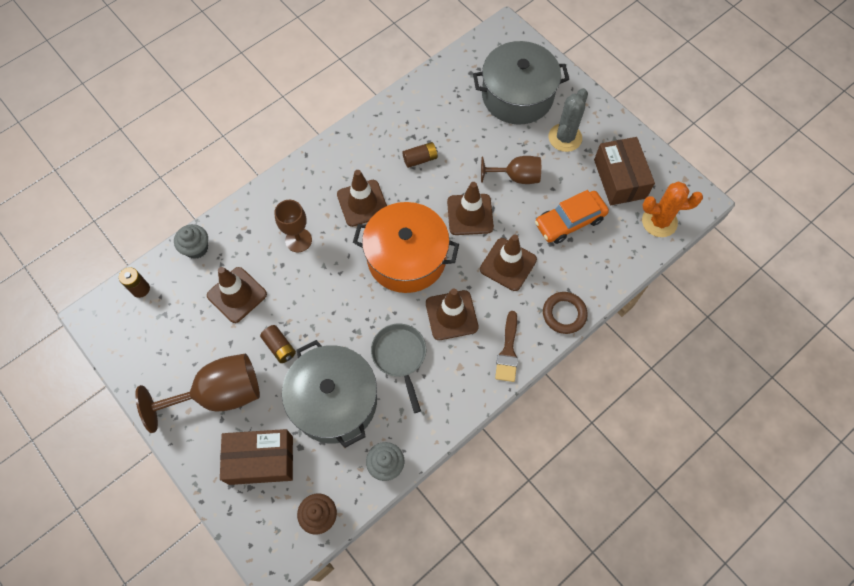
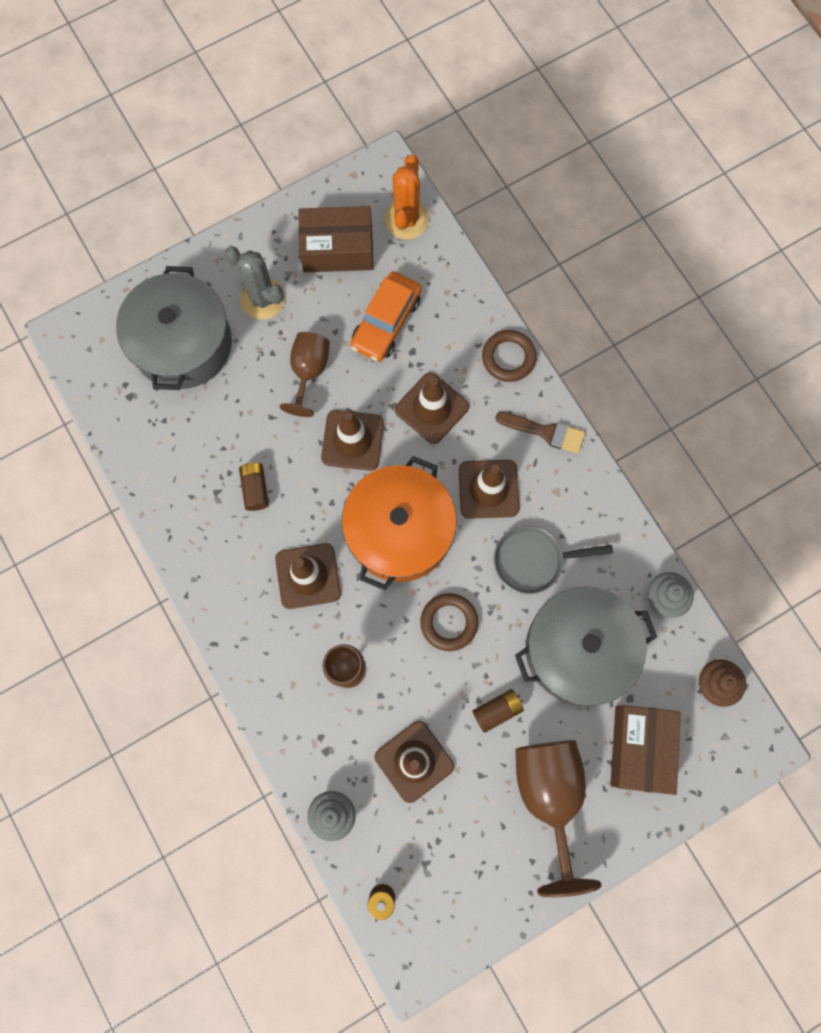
camera: 80 degrees left, 10 degrees up
orange car [535,190,609,244] -> orange car turned 45 degrees clockwise [350,271,421,362]
none -> brown ring [420,593,478,651]

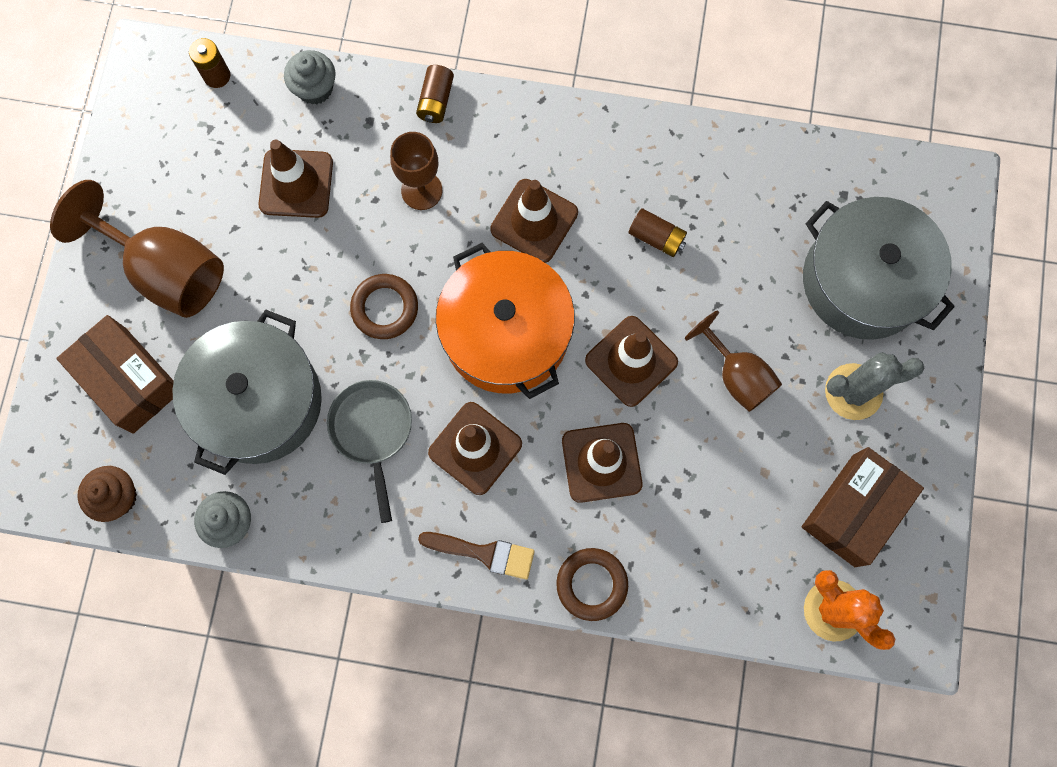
camera: 130 degrees right, 0 degrees up
orange car [350,271,421,362] -> none
brown battery [472,689,524,733] -> brown battery moved to [416,65,454,123]
grey pan [494,526,613,594] -> grey pan turned 45 degrees counterclockwise [327,380,412,523]
brown brush [495,412,585,454] -> brown brush turned 135 degrees counterclockwise [418,532,535,580]

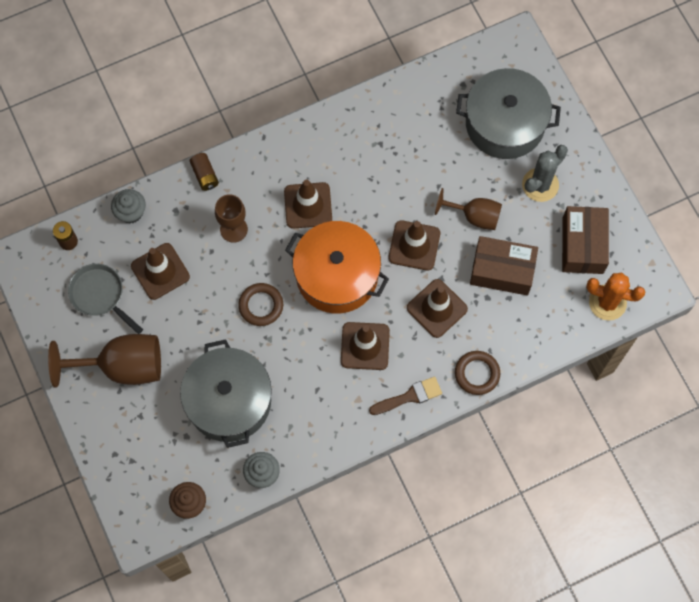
camera: 35 degrees left, 5 degrees down
brown box [56,315,174,434] -> brown box moved to [470,236,538,296]
grey pan [327,380,412,523] -> grey pan moved to [68,264,143,334]
brown battery [628,208,687,257] -> none

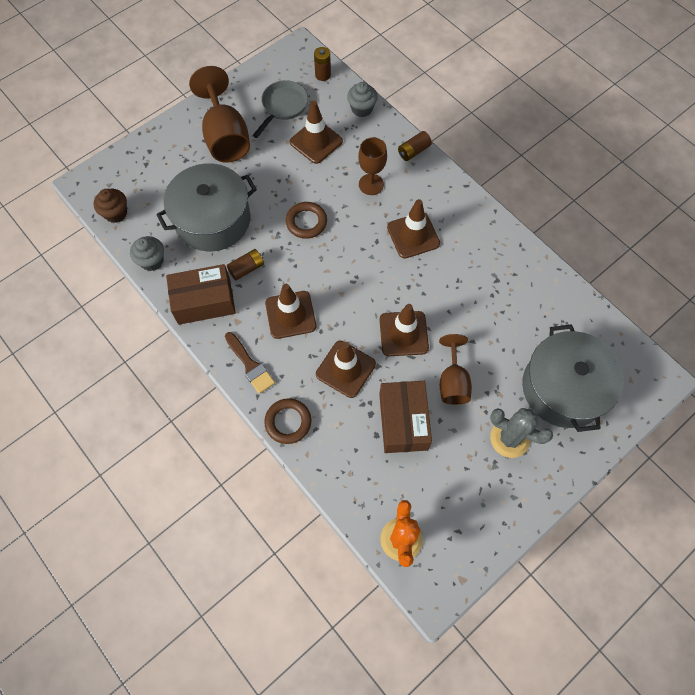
camera: 75 degrees right, 5 degrees down
orange pot [285,221,389,314] -> none
brown box [562,206,609,274] -> brown box moved to [166,264,236,325]
none -> brown battery [227,249,264,280]

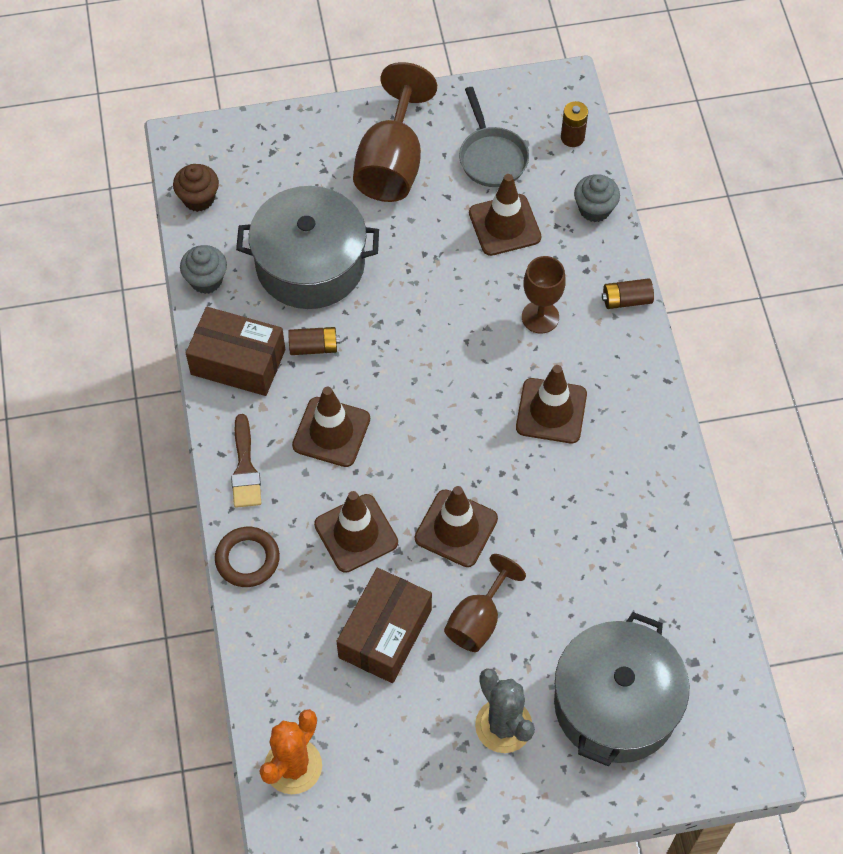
camera: 30 degrees right, 5 degrees down
grey pan [253,80,308,138] -> grey pan turned 105 degrees clockwise [459,87,529,187]
brown ring [286,202,327,239] -> none

